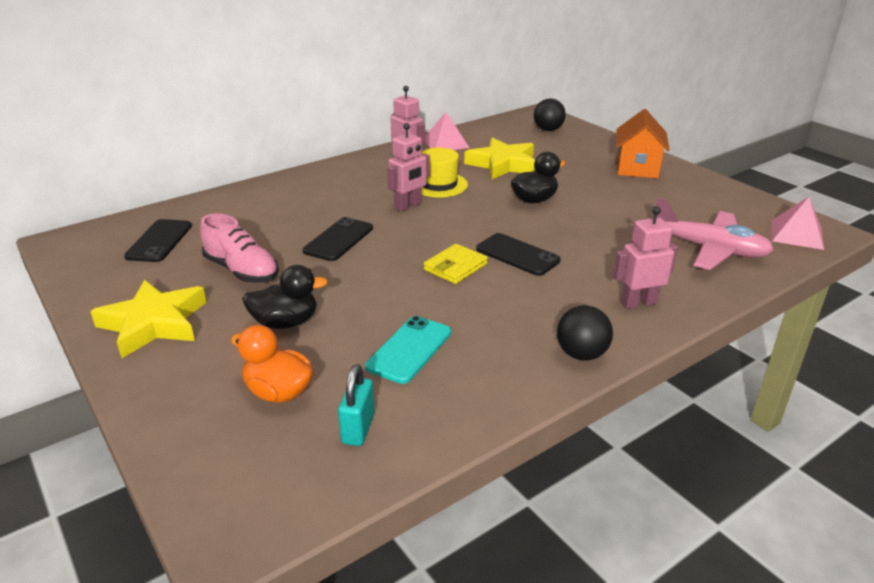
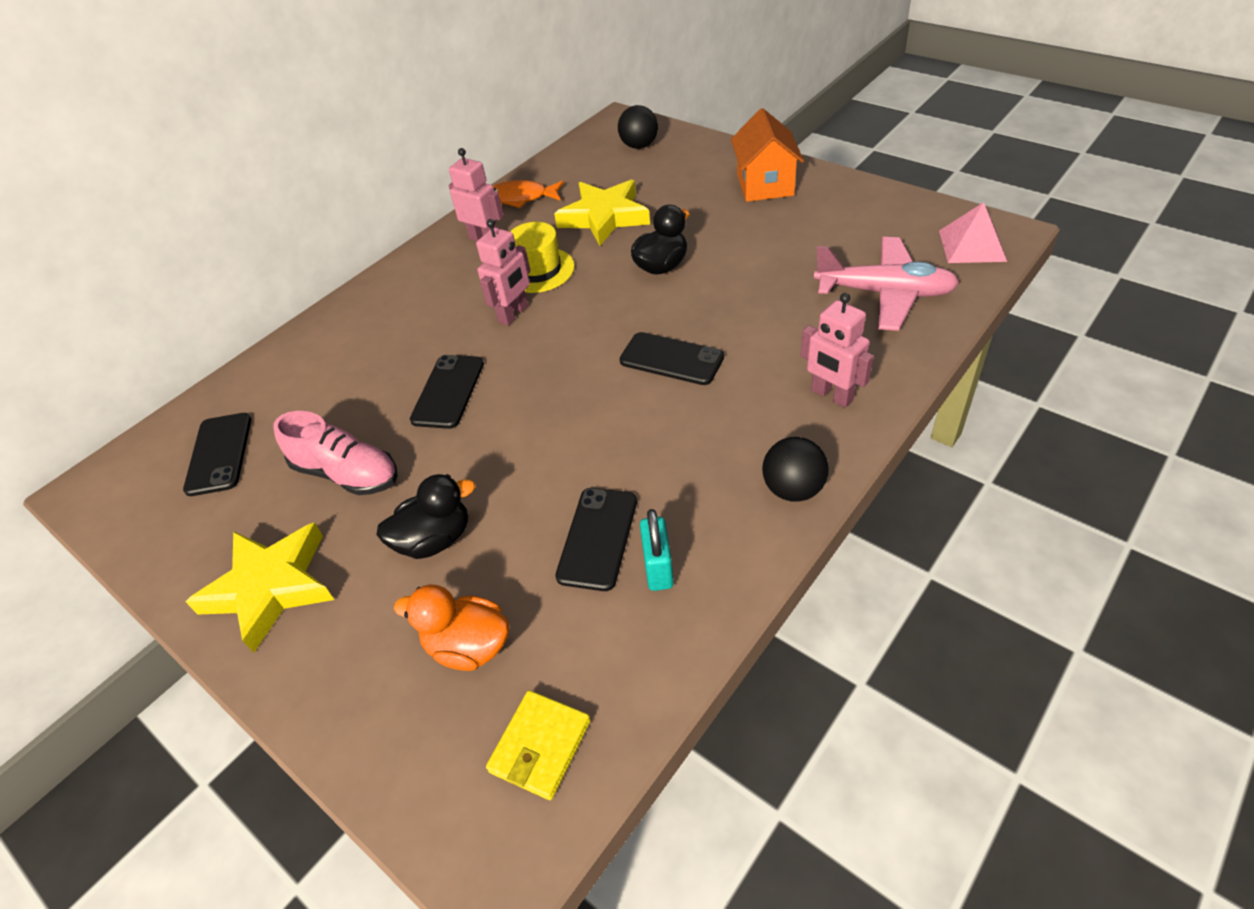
camera: 10 degrees left, 15 degrees up
turquoise padlock [338,364,375,446] -> turquoise padlock moved to [640,509,674,591]
turquoise phone [365,316,451,384] -> black phone [555,488,637,591]
yellow wallet [424,244,488,284] -> yellow wallet moved to [486,690,591,800]
pink pyramid [425,112,469,150] -> orange fish [493,180,564,208]
pink robot [613,206,678,309] -> pink robot turned 105 degrees counterclockwise [801,293,874,408]

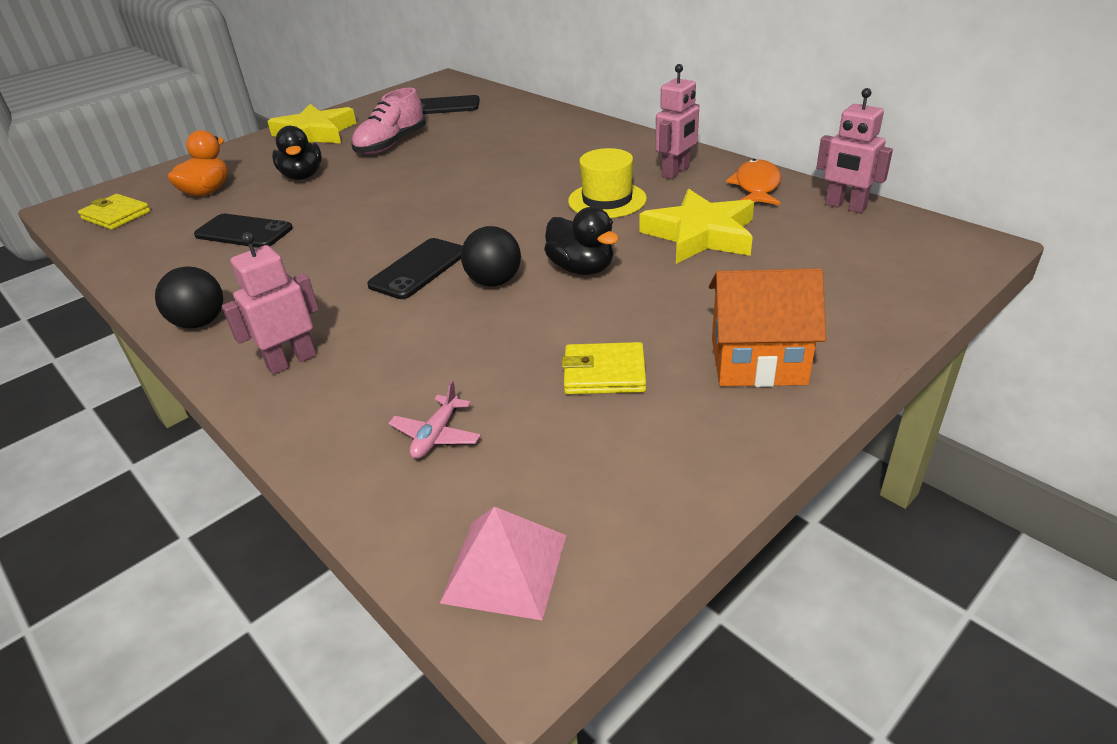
camera: 95 degrees right, 10 degrees down
black phone [410,355,484,429] -> none
pink robot [476,219,531,326] -> pink robot moved to [816,88,893,213]
black ball [618,105,658,149] -> black ball moved to [461,226,521,286]
turquoise padlock [640,509,674,591] -> none
pink plane [814,237,959,331] -> pink plane [388,381,481,459], size x0.45
none -> yellow wallet [562,342,646,394]

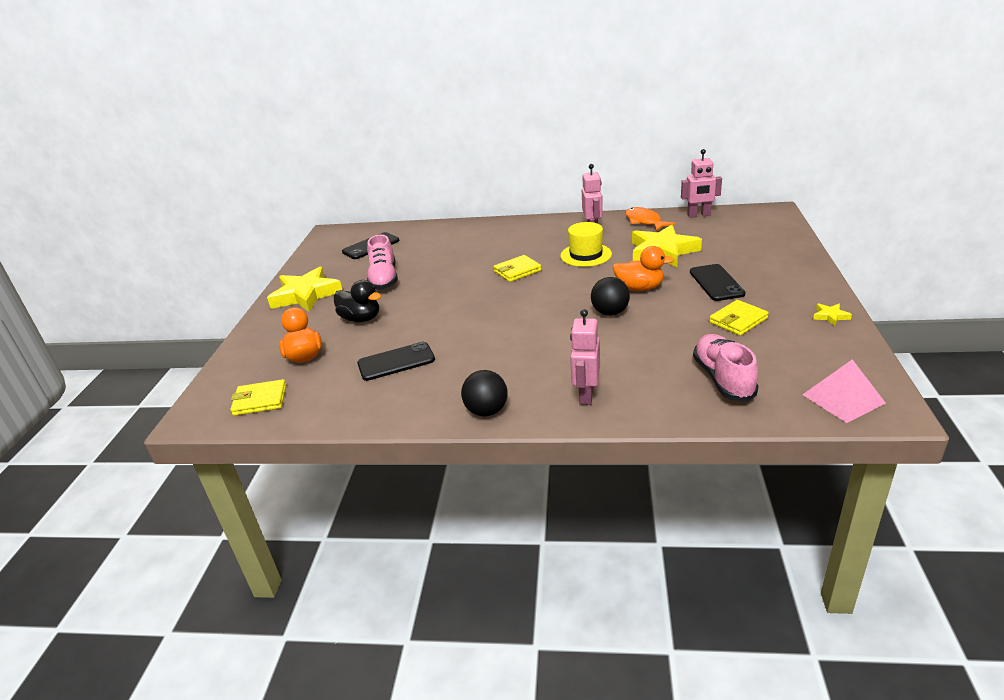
camera: 40 degrees left, 5 degrees down
black phone [367,238,462,299] -> black phone moved to [690,264,746,301]
pink plane [388,381,481,459] -> pink shoe [693,334,759,402]
black duck [544,207,619,275] -> orange duck [613,246,674,291]
orange house [709,268,826,387] -> none
none -> yellow wallet [493,255,542,282]
none -> yellow star [813,303,852,326]

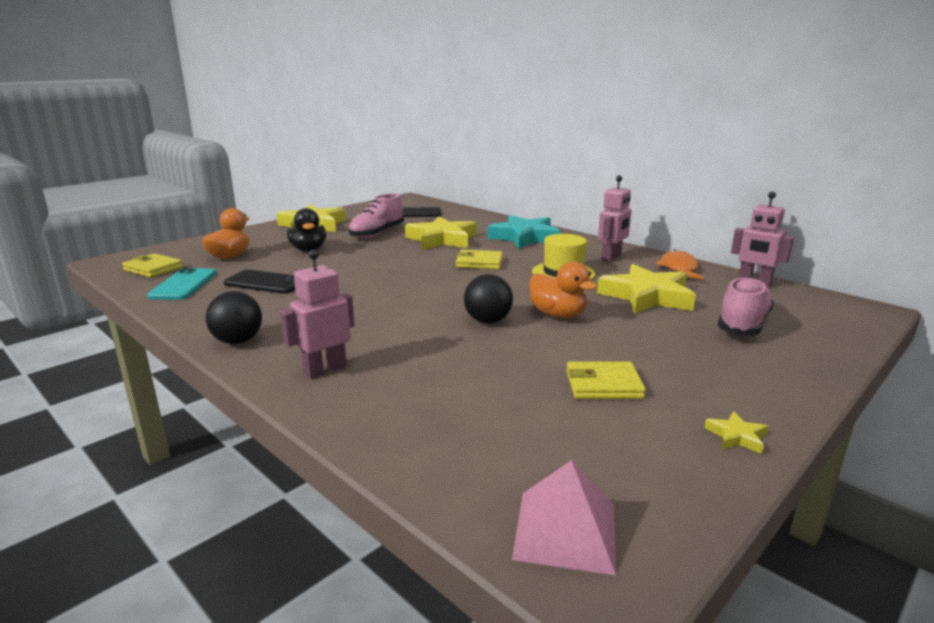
camera: 35 degrees right, 10 degrees down
black phone [690,264,746,301] -> none
pink shoe [693,334,759,402] -> pink shoe moved to [717,276,774,335]
none -> turquoise phone [147,267,217,300]
none -> yellow star [405,216,477,250]
none -> turquoise star [487,215,561,249]

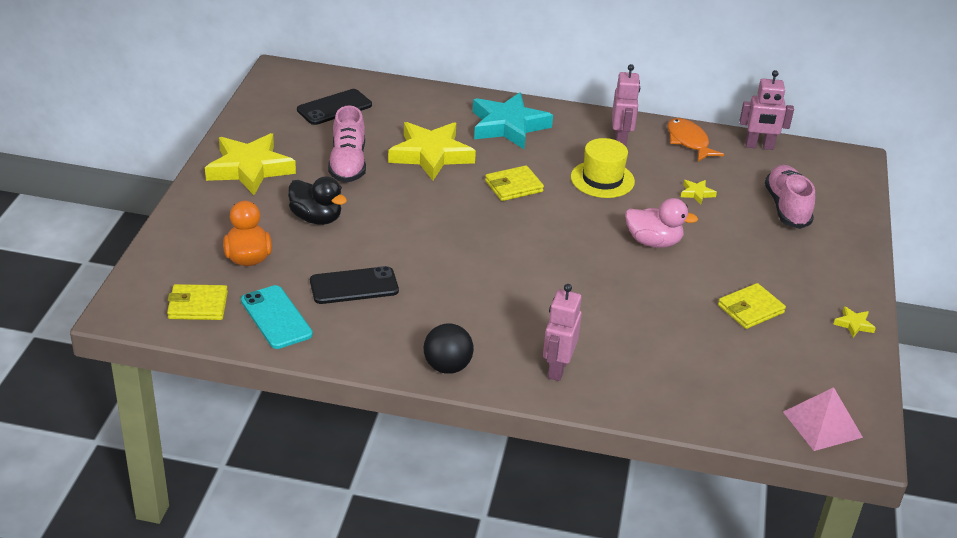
camera: 35 degrees left, 15 degrees up
black ball [464,274,513,324] -> none
orange duck [529,261,597,318] -> pink duck [625,198,698,248]
yellow star [597,264,696,314] -> yellow star [681,180,717,204], size x0.41

